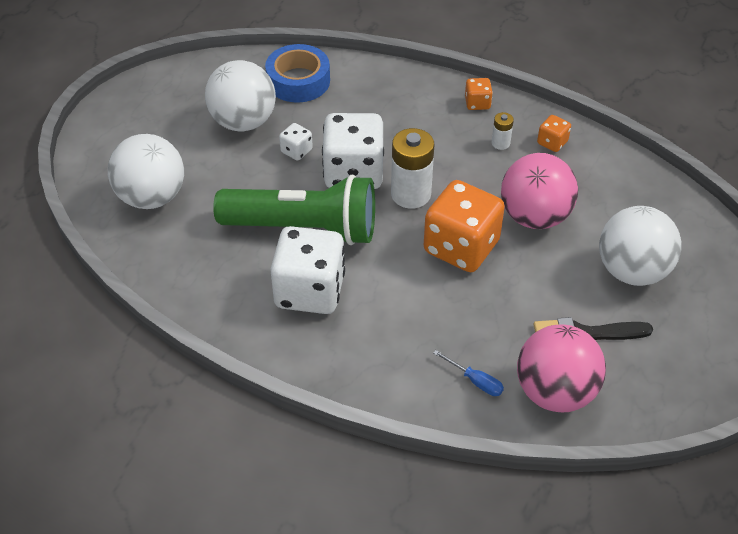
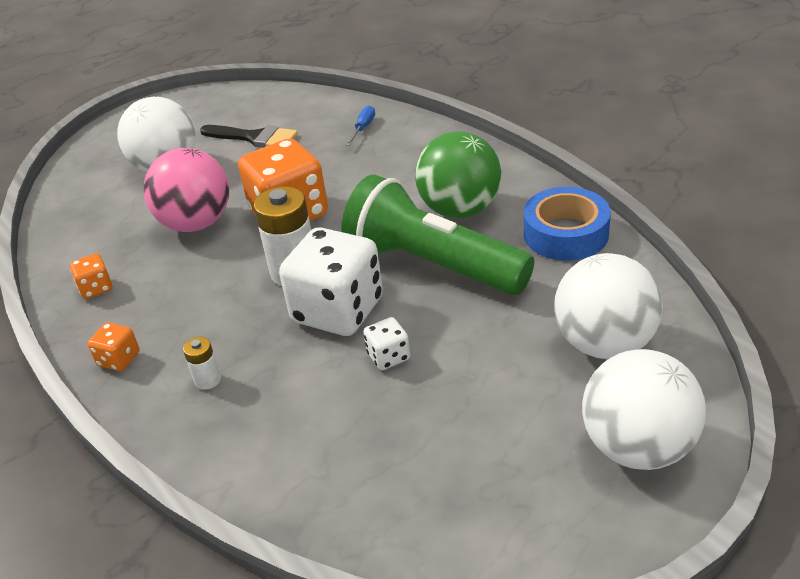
camera: 150 degrees left, 10 degrees down
white ball [205,60,276,131] -> white ball moved to [582,349,706,470]
blue tape [265,44,330,103] -> blue tape moved to [524,187,611,261]
white dice [270,226,345,314] -> green ball [415,131,501,218]
blue screwdriver [433,350,504,396] -> blue screwdriver turned 45 degrees clockwise [346,105,375,146]
white battery [492,112,514,150] -> white battery moved to [183,337,221,390]
pink ball [517,324,606,412] -> none

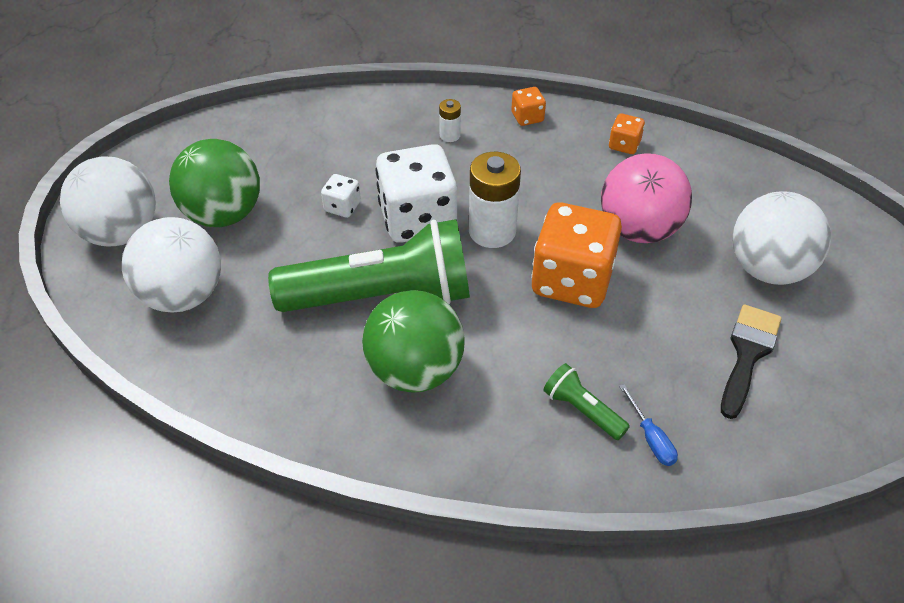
camera: 135 degrees right, 10 degrees up
black brush [200,125,298,148] -> black brush turned 135 degrees clockwise [721,304,782,419]
blue tape [524,187,611,261] -> none
none -> green ball [169,139,260,227]
none -> green flashlight [543,363,630,440]

